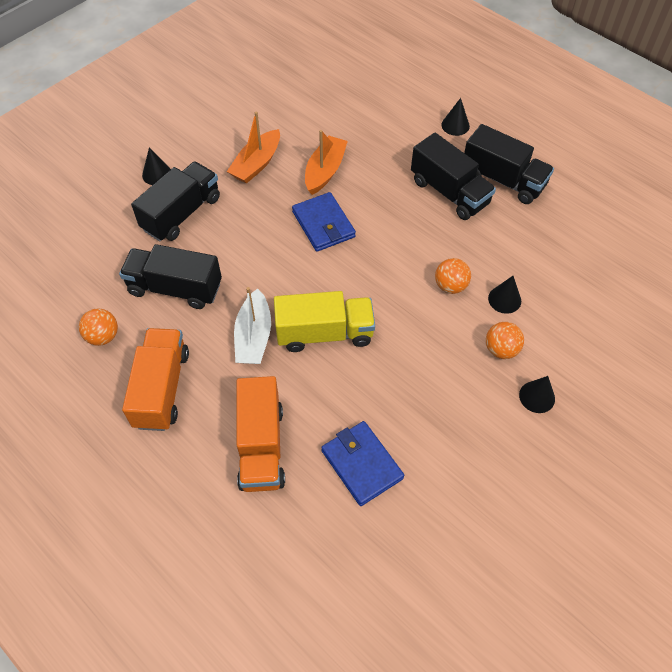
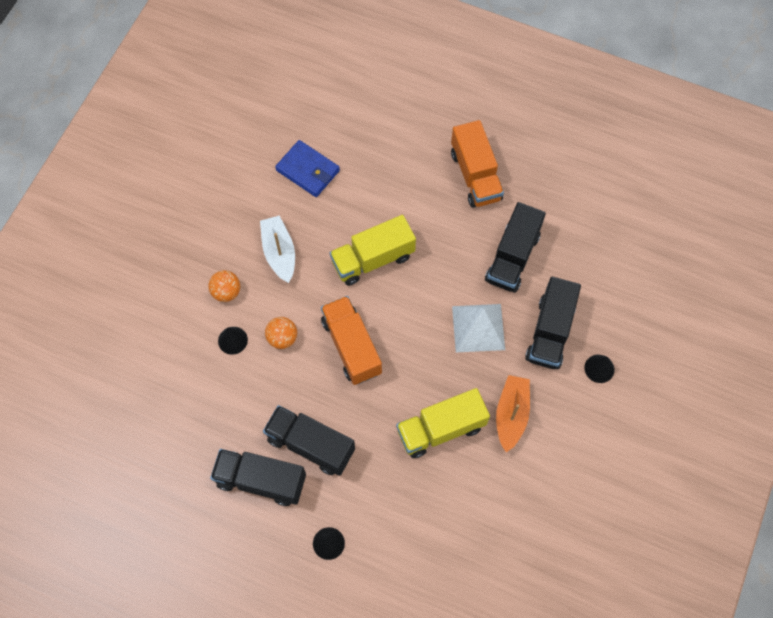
camera: 160 degrees right, 10 degrees up
orange ball [79,308,118,346] -> none
black truck [119,244,222,309] -> black truck turned 120 degrees clockwise [485,202,546,293]
white boat [234,287,271,364] -> white boat moved to [260,215,295,283]
orange truck [236,376,285,492] -> orange truck moved to [321,296,382,385]
blue wallet [292,192,356,252] -> none
orange boat [305,130,348,195] -> yellow truck [396,388,490,458]
black cone [519,376,555,413] -> none
none -> white pyramid [452,304,505,352]

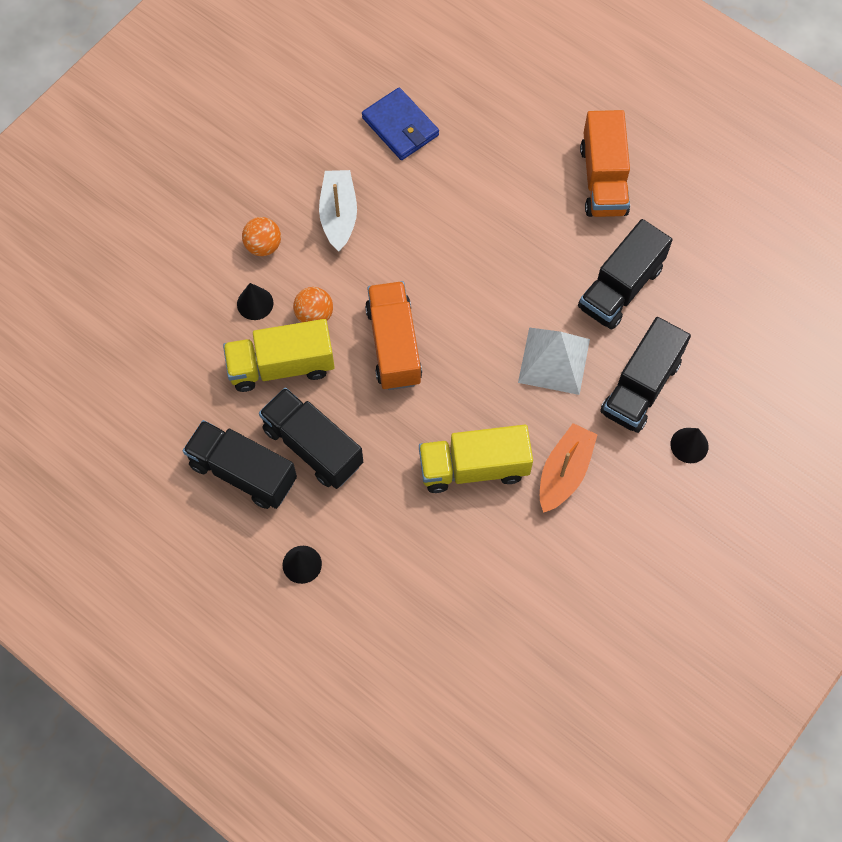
camera: 15 degrees right, 0 degrees up
yellow truck [330,215,416,286] -> yellow truck moved to [223,319,335,392]

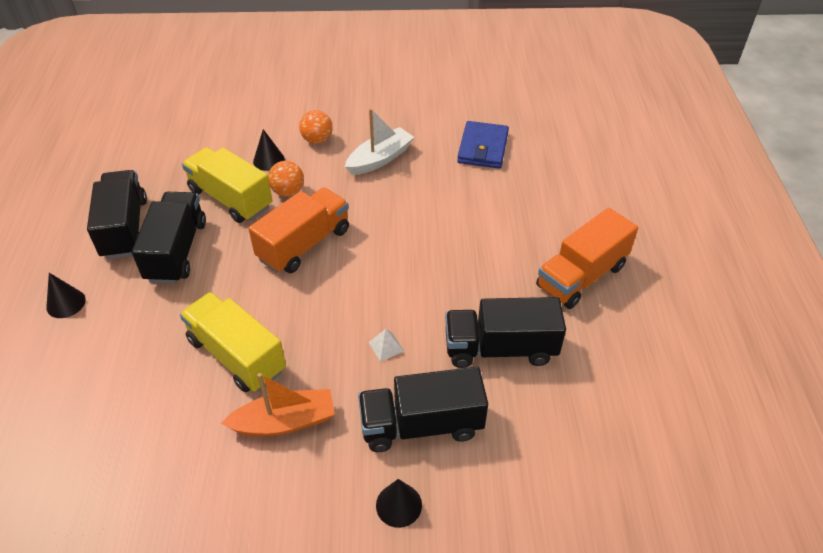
camera: 50 degrees right, 20 degrees down
white pyramid [518,327,590,395] -> white pyramid [369,329,404,362], size x0.41

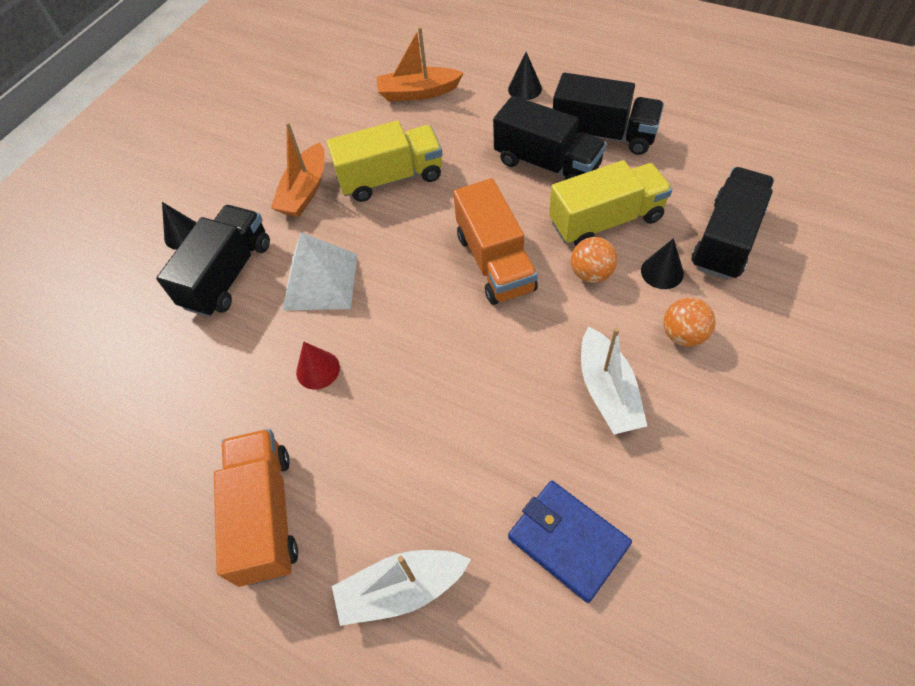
camera: 125 degrees right, 10 degrees up
white pyramid [369,329,404,362] -> white pyramid [283,232,358,310], size x2.46
black truck [445,297,566,368] -> black truck moved to [691,167,774,280]
none -> red cone [296,342,340,390]
none -> white boat [332,550,471,626]
none -> orange boat [377,27,464,101]

